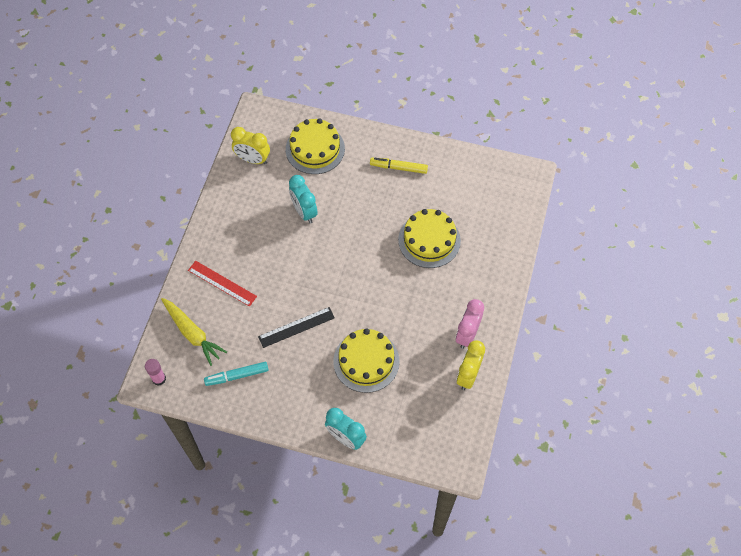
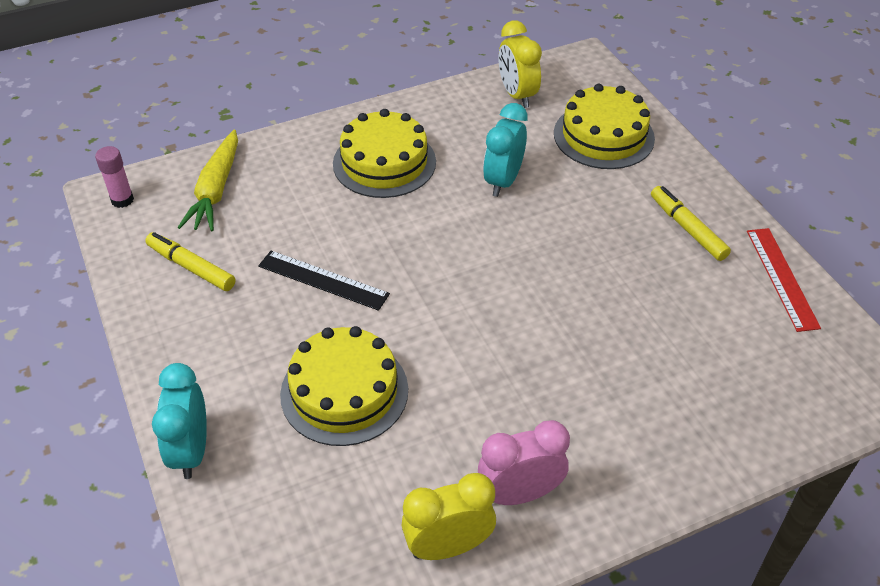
camera: 50 degrees right, 15 degrees down
red ruler [188,261,257,307] -> red ruler moved to [747,228,821,332]
turquoise marker [204,362,269,386] -> yellow marker [145,232,235,291]
yellow cake [398,209,461,268] -> yellow cake moved to [333,109,436,198]

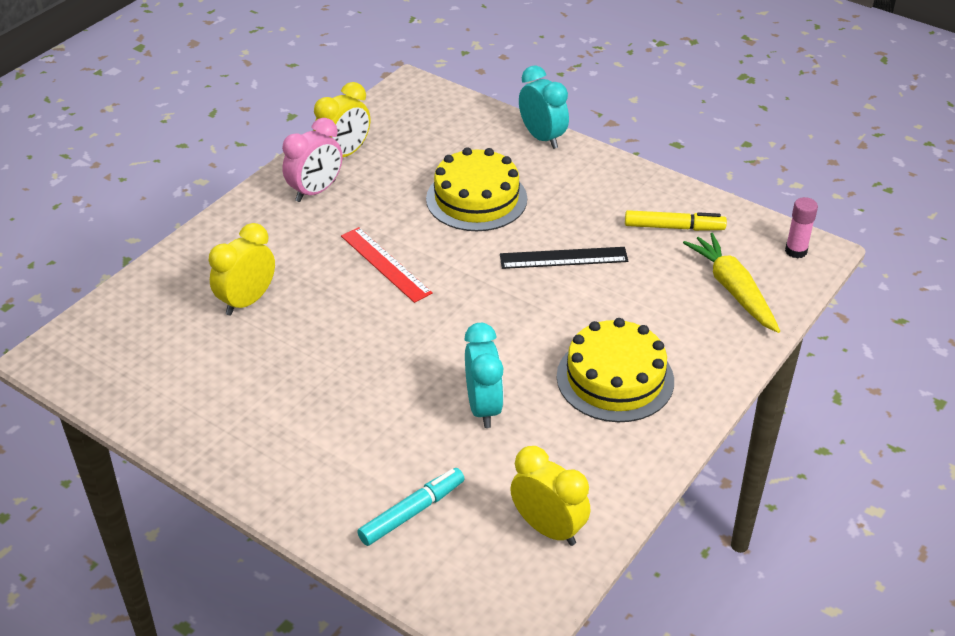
camera: 150 degrees right, 5 degrees down
yellow cake [554,84,655,169] -> turquoise marker [357,468,465,546]
yellow marker [651,186,731,261] -> none
red ruler [747,228,821,332] -> red ruler moved to [341,227,433,303]
none -> yellow clock [209,223,275,316]

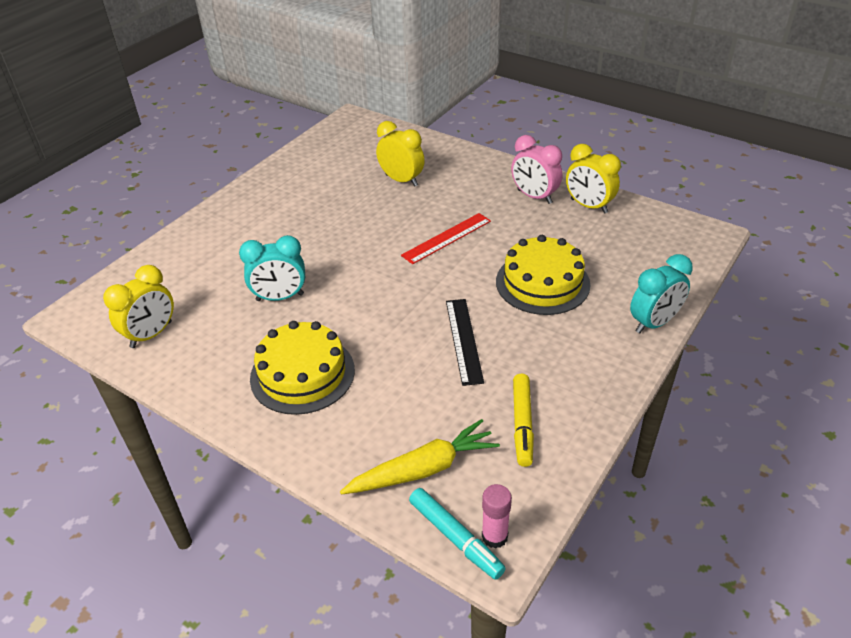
camera: 90 degrees right, 0 degrees up
turquoise marker [357,468,465,546] -> turquoise marker moved to [409,488,506,580]

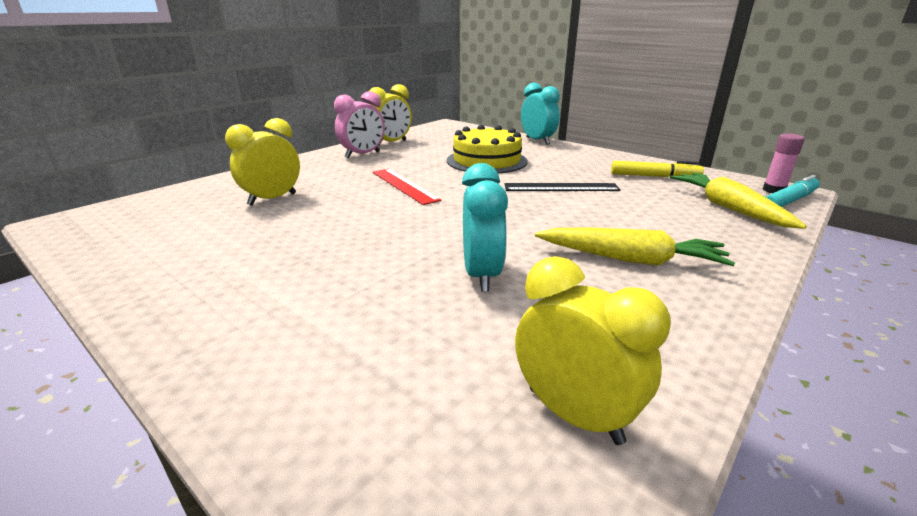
camera: 85 degrees left, 15 degrees down
yellow cake [250,321,355,415] -> yellow carrot [535,227,735,266]

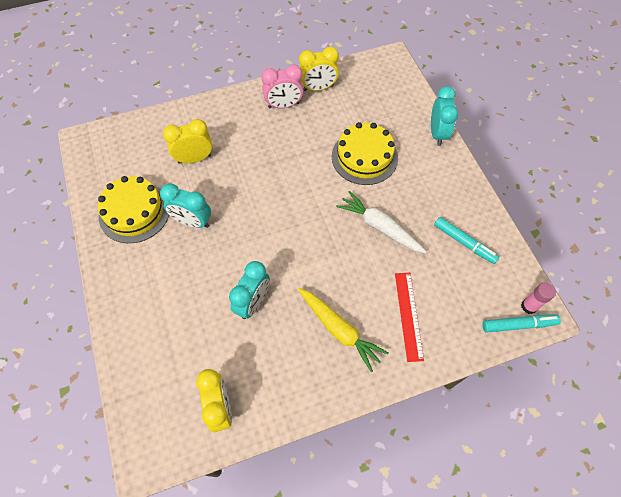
camera: 30 degrees right, 35 degrees up
red ruler [373,169,441,205] -> red ruler moved to [395,273,424,362]
black ruler [504,183,621,191] -> white carrot [336,191,427,253]
yellow marker [611,161,704,177] -> turquoise marker [434,217,499,264]
yellow carrot [670,173,807,229] -> none
none -> yellow cake [98,176,169,243]
none -> turquoise clock [160,184,211,228]

